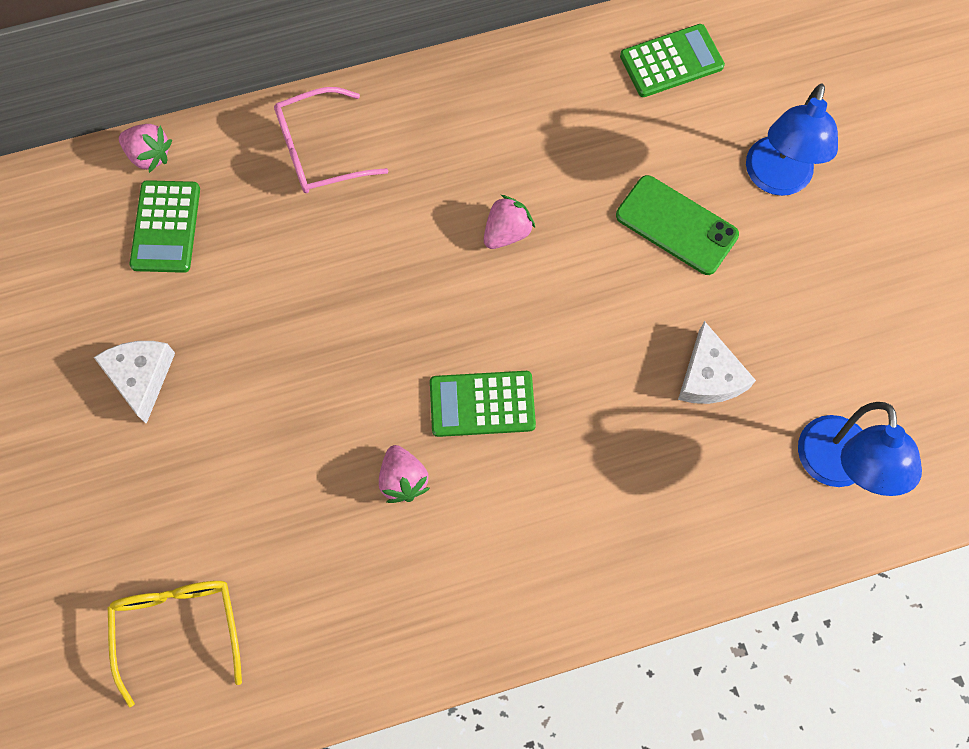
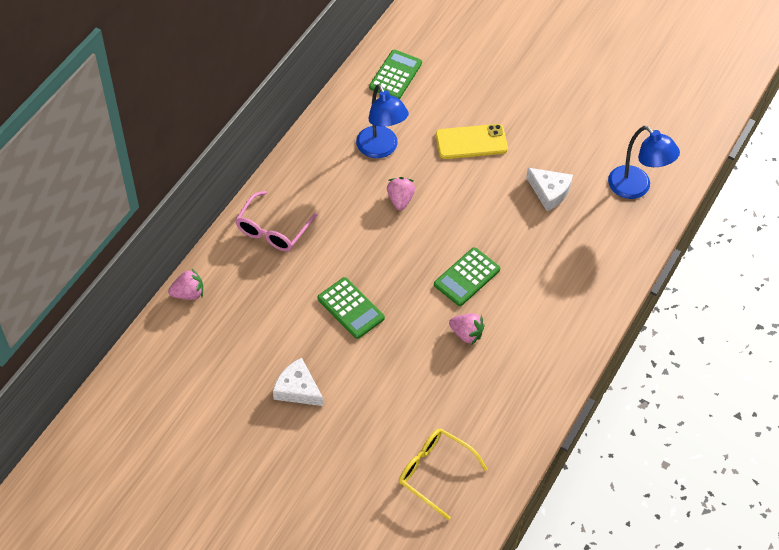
camera: 45 degrees left, 15 degrees down
green calculator [130,180,200,273] -> green calculator moved to [318,277,385,339]
green phone [616,175,739,275] -> yellow phone [436,124,508,159]
blue lamp [746,84,838,196] -> blue lamp moved to [356,84,409,158]

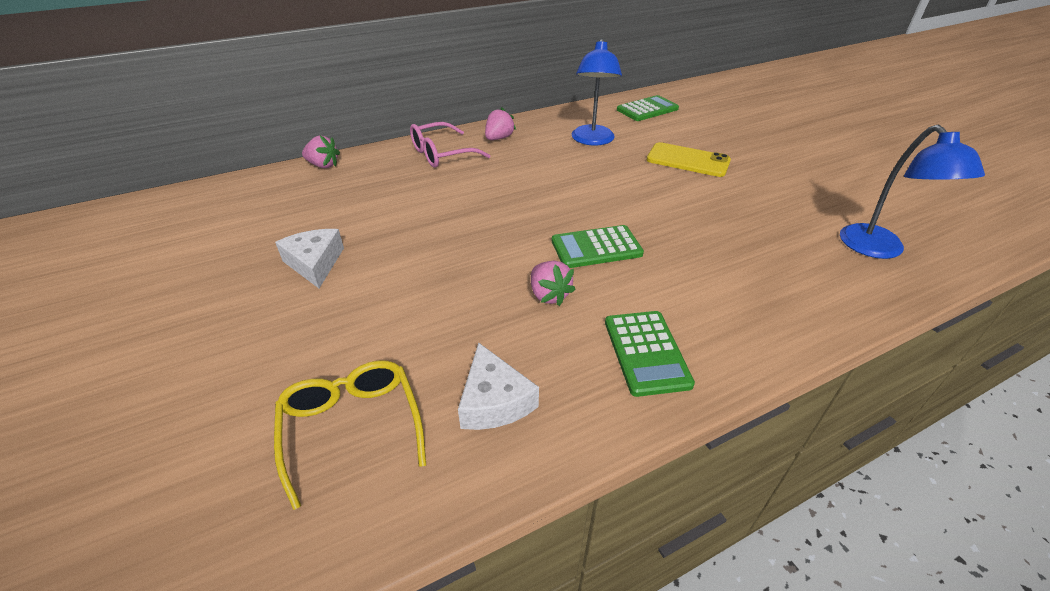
camera: 35 degrees right, 15 degrees down
green calculator [318,277,385,339] -> green calculator moved to [605,311,695,397]
pink strawberry [387,177,415,211] -> pink strawberry moved to [485,107,516,140]
white cheese [526,168,573,211] -> white cheese moved to [458,342,539,430]

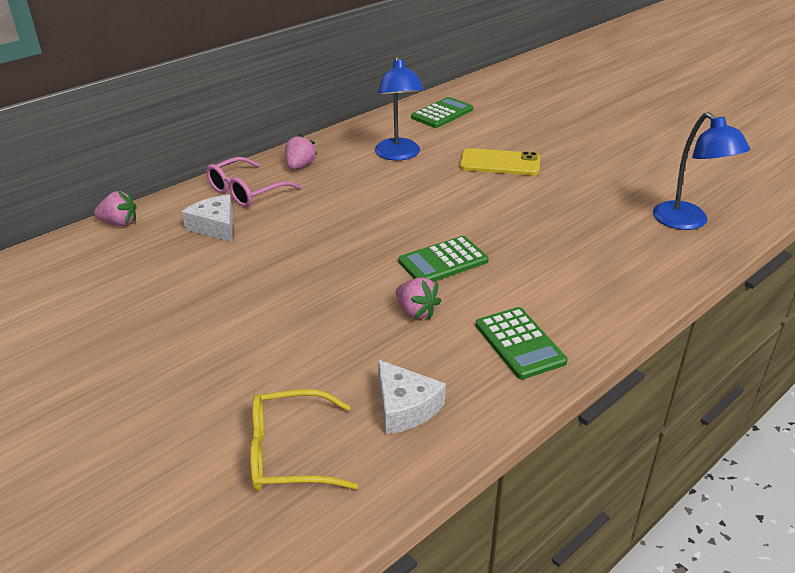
camera: 15 degrees left, 5 degrees down
yellow glasses [274,361,426,510] -> yellow glasses turned 60 degrees counterclockwise [250,389,358,491]
white cheese [275,229,344,288] -> white cheese moved to [182,195,233,242]

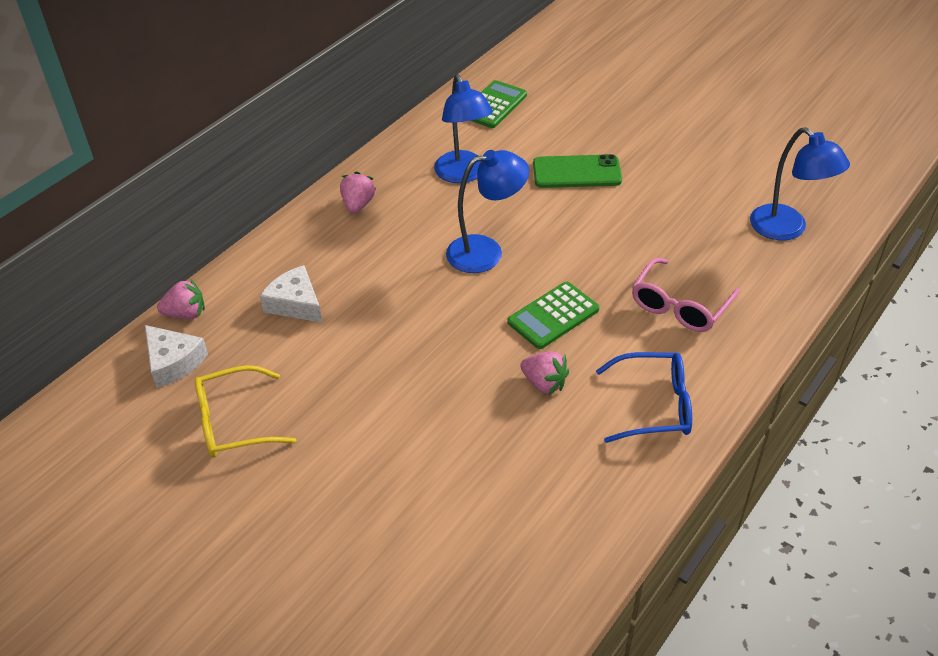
camera: 10 degrees left, 10 degrees up
pink glasses [206,157,301,207] -> pink glasses moved to [632,258,740,332]
yellow glasses [250,389,358,491] -> yellow glasses moved to [195,365,296,458]
white cheese [378,360,446,434] -> white cheese moved to [145,325,208,388]
yellow phone [460,148,540,175] -> green phone [533,154,622,188]
green calculator [476,307,568,379] -> blue glasses [596,352,692,443]
none -> blue lamp [446,150,529,273]

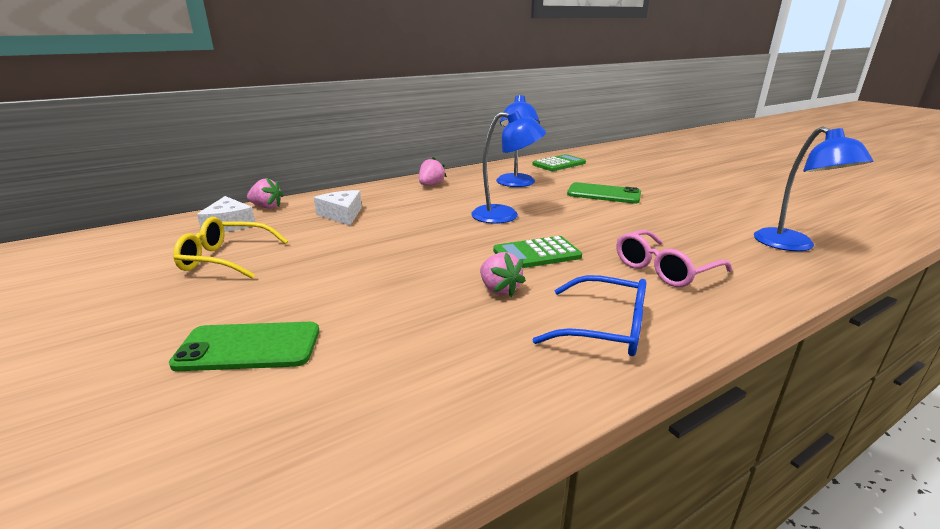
camera: 20 degrees right, 20 degrees down
none -> green phone [169,322,319,371]

